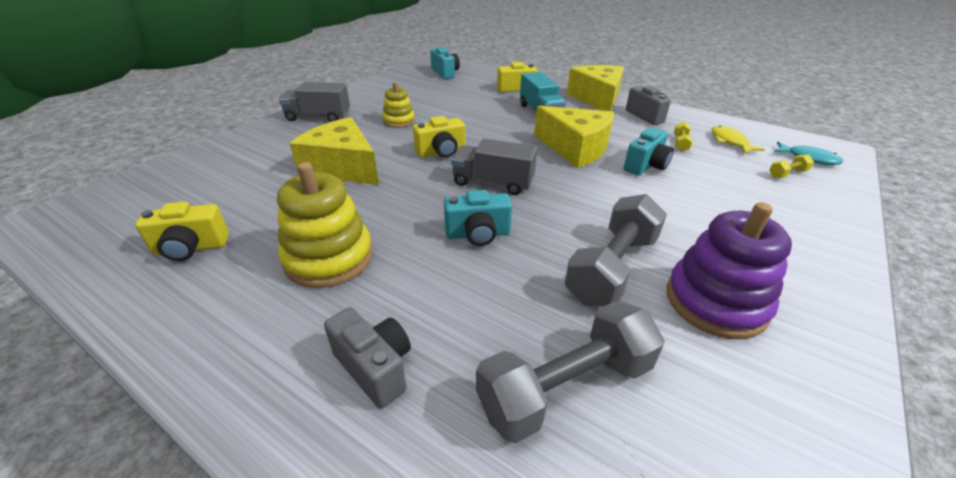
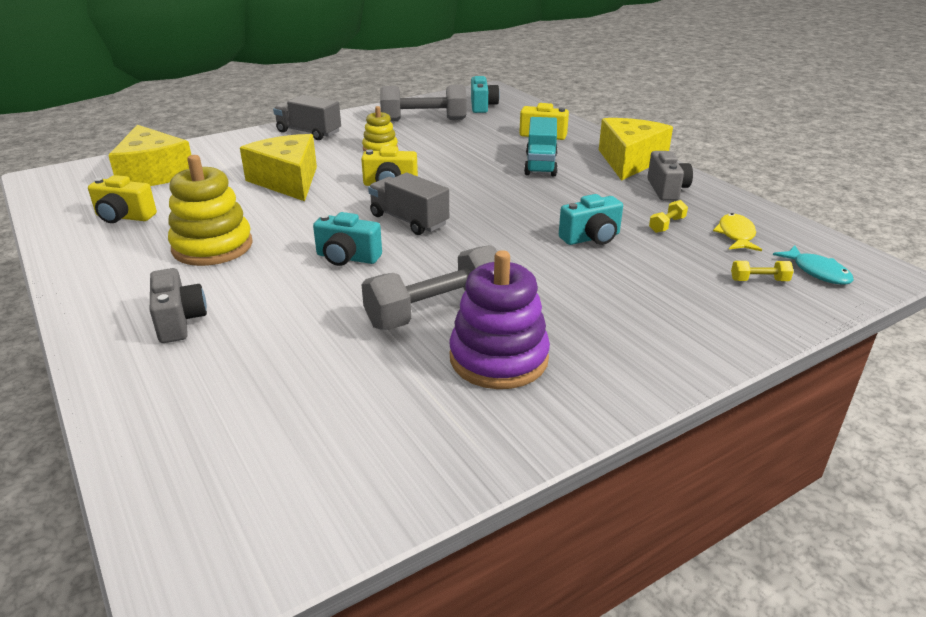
camera: 25 degrees right, 5 degrees down
grey dumbbell [476,301,665,443] -> grey dumbbell moved to [380,85,467,121]
yellow cheese [534,106,614,168] -> yellow cheese moved to [108,125,191,186]

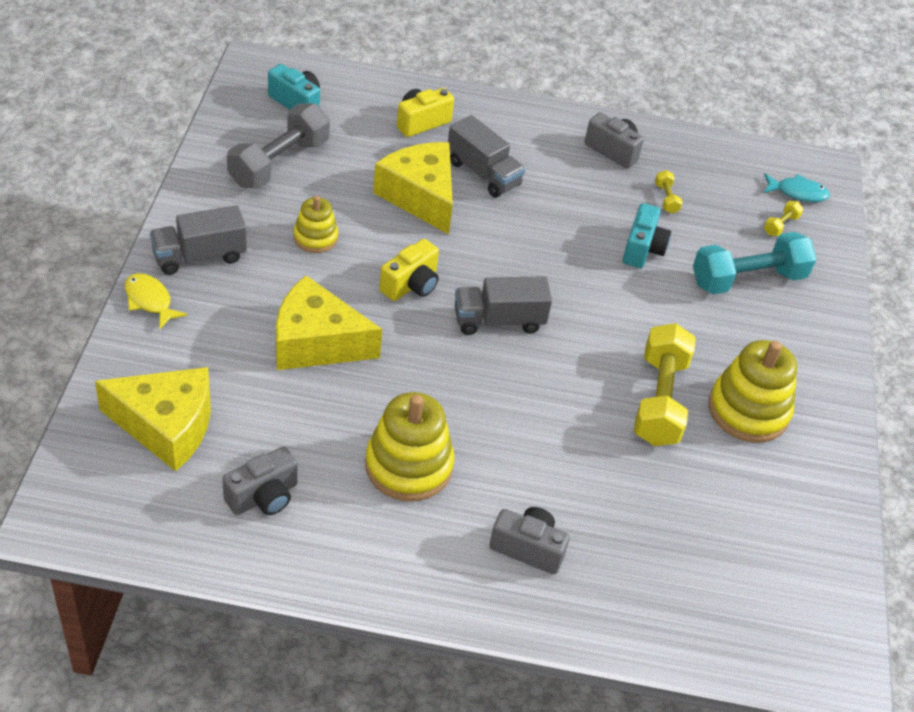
camera: 55 degrees left, 15 degrees up
yellow camera [88,175,157,223] -> grey camera [223,446,297,515]
turquoise camera [313,212,382,266] -> none
grey dumbbell [361,245,497,330] -> yellow dumbbell [634,323,696,446]
purple stacking toy [449,250,550,389] -> yellow stacking toy [709,340,797,443]
turquoise truck [524,117,558,176] -> grey truck [448,115,526,198]
yellow cheese [599,118,673,181] -> yellow cheese moved to [373,142,453,234]
yellow fish [713,213,762,251] -> yellow fish moved to [125,273,188,330]
none -> turquoise dumbbell [693,232,817,294]

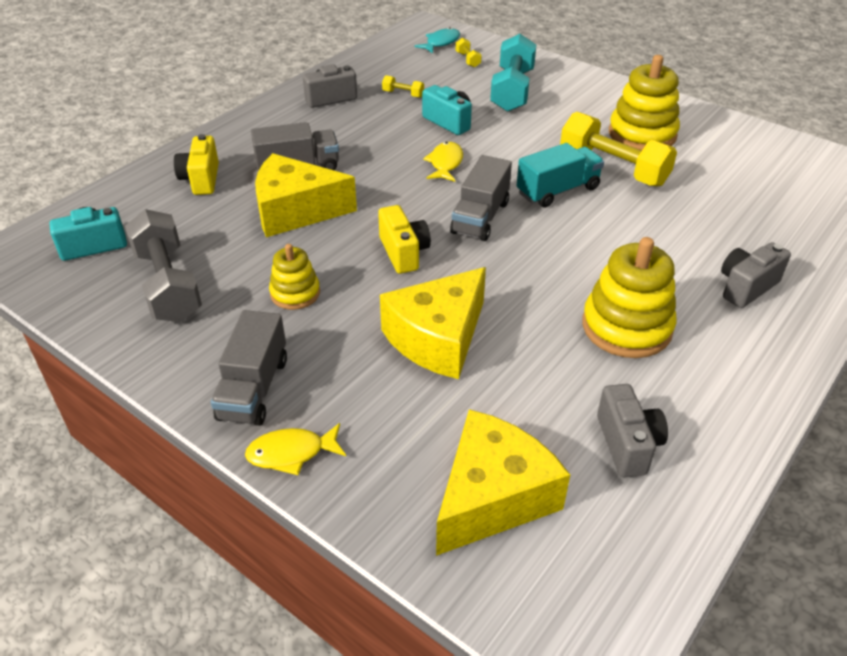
camera: 55 degrees left, 5 degrees down
none -> yellow fish [423,142,463,182]
none -> turquoise truck [516,143,604,208]

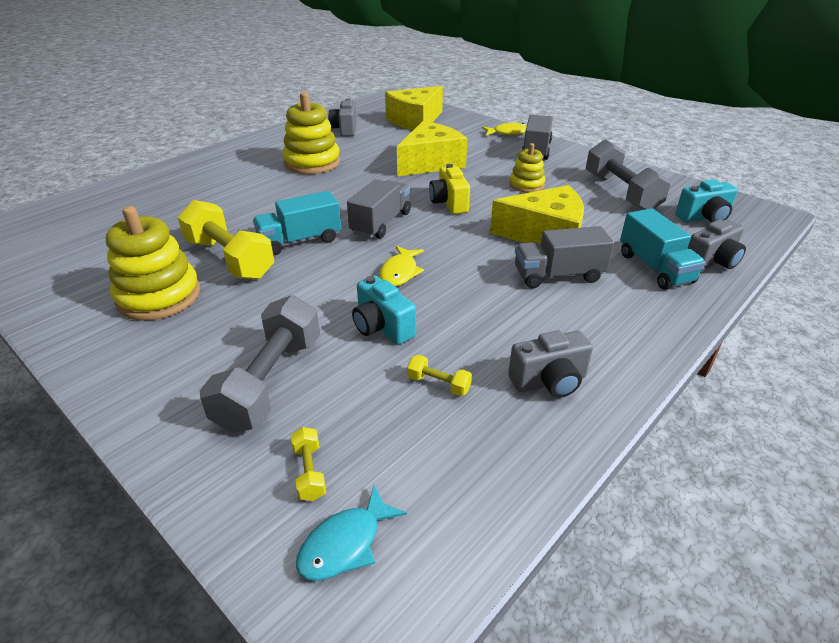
camera: 175 degrees left, 5 degrees down
yellow camera [174,134,219,195] -> turquoise truck [620,208,706,290]
turquoise dumbbell [490,34,536,112] -> grey dumbbell [200,295,320,433]
grey camera [721,242,791,308] -> grey camera moved to [687,219,746,271]

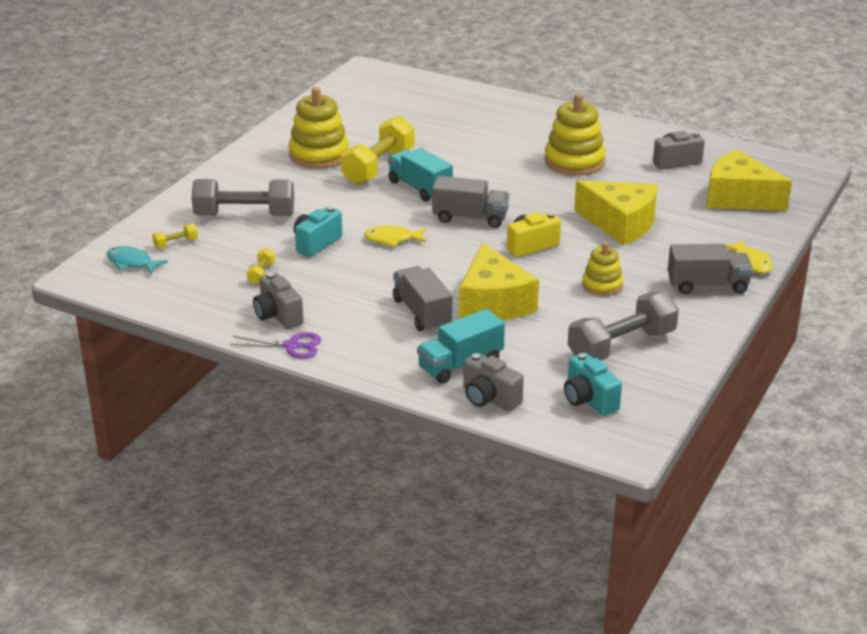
camera: 75 degrees right, 5 degrees down
none -> purple scissors [231,332,321,358]

